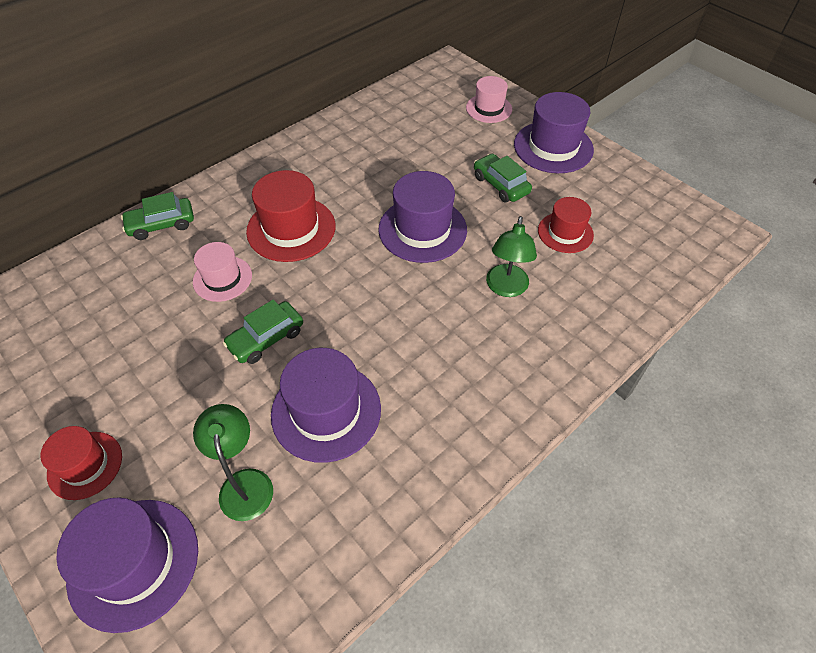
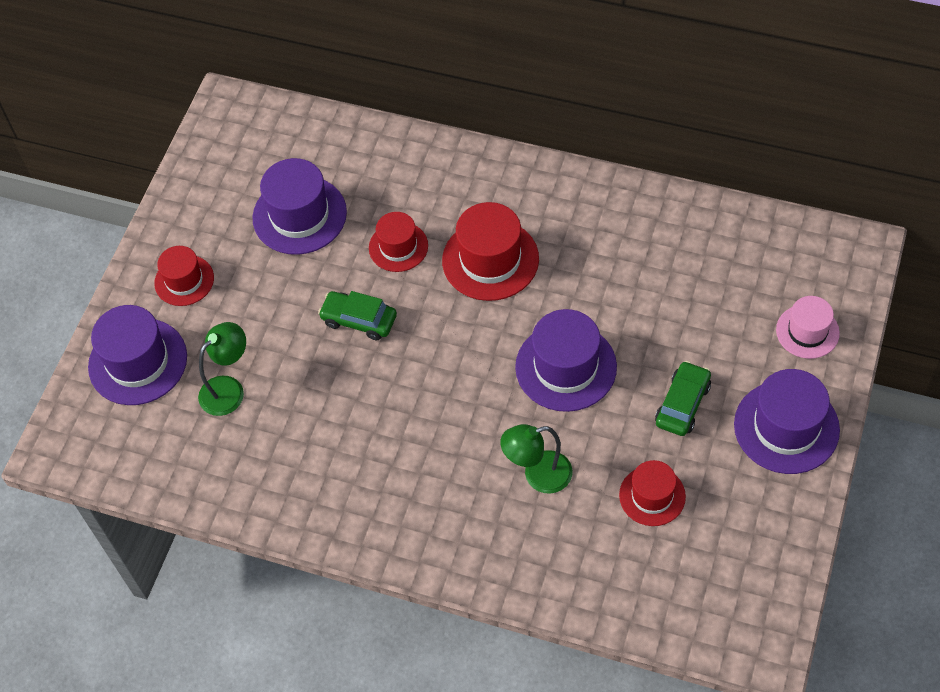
camera: 65 degrees right, 5 degrees up
green car [121,192,194,240] -> none
pink hat [193,242,252,302] -> red hat [369,212,428,272]
purple hat [271,348,381,463] -> purple hat moved to [252,158,347,255]

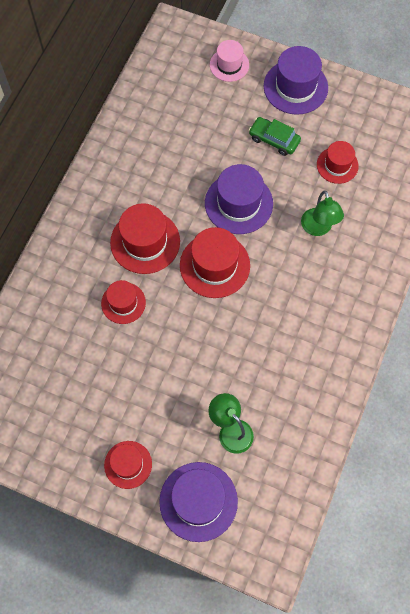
camera: 90 degrees left, 10 degrees up
purple hat [252,158,347,255] -> none
green car [318,291,397,340] -> none
none -> red hat [180,227,250,298]

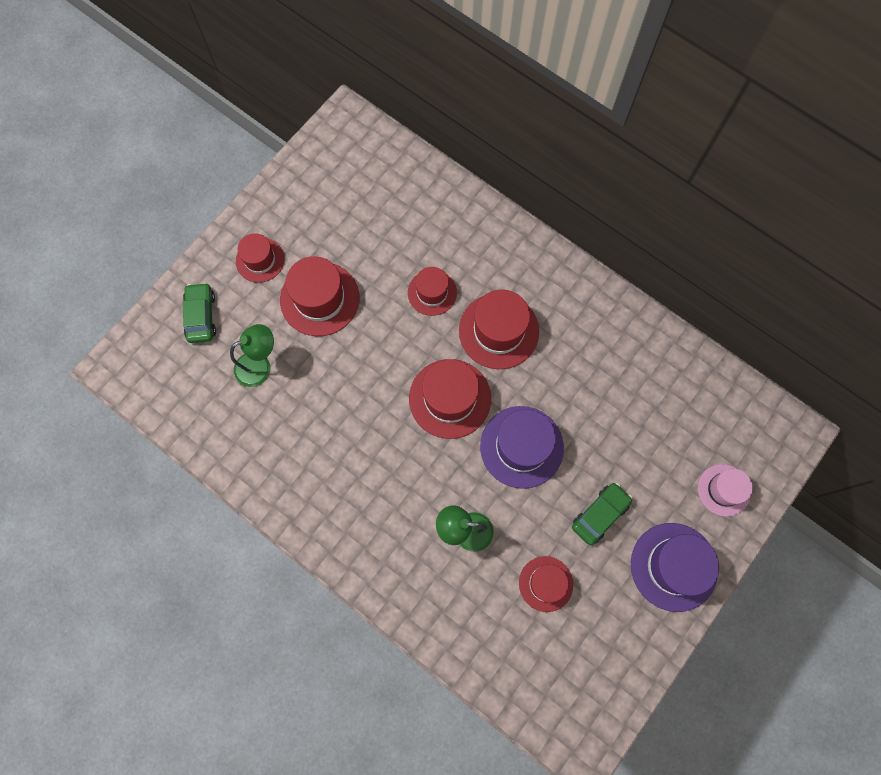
camera: 105 degrees right, 5 degrees up
purple hat [159,462,238,542] -> green car [183,282,216,343]
none -> red hat [280,256,360,336]

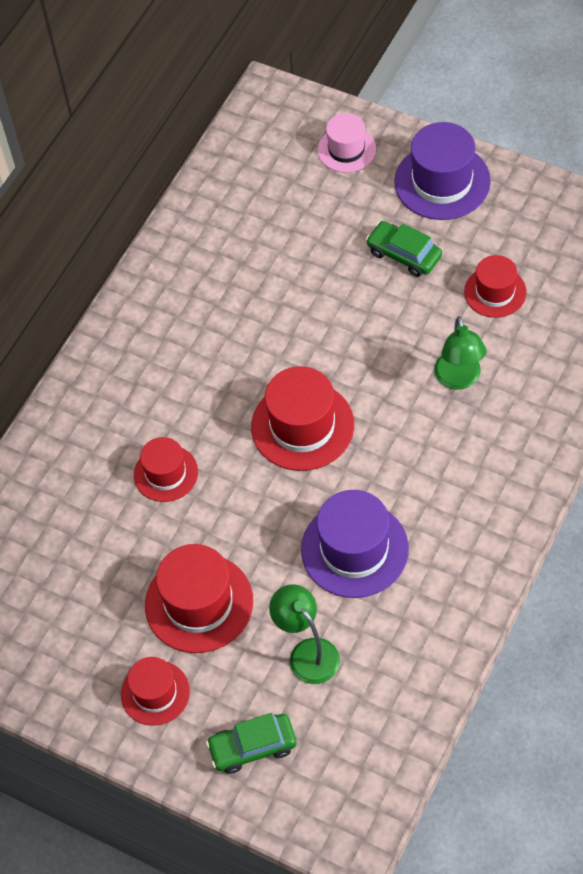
camera: 95 degrees left, 15 degrees down
red hat [459,289,539,369] -> none
purple hat [480,406,564,489] -> purple hat moved to [301,490,409,598]

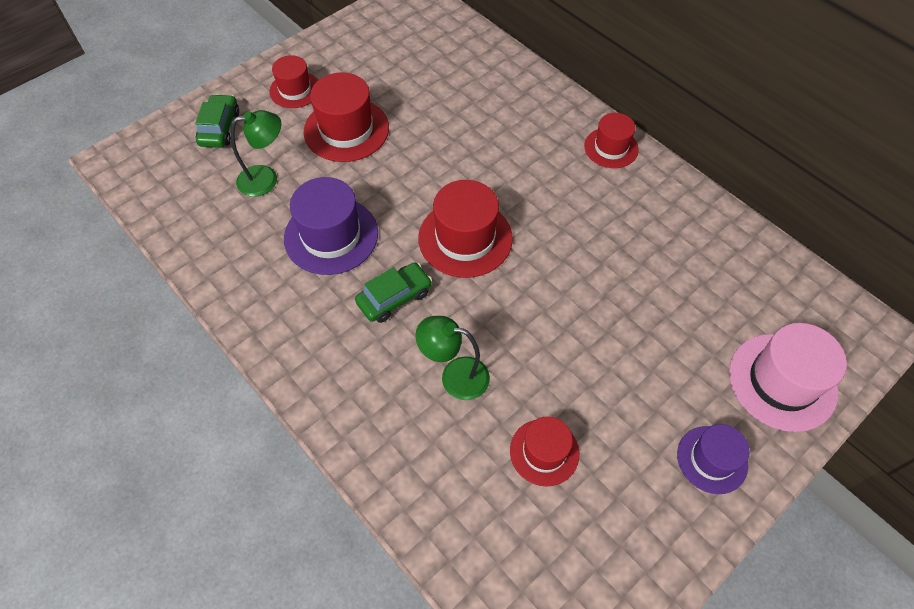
camera: 105 degrees right, 0 degrees up
red hat [134,437,198,502] -> red hat moved to [584,113,639,168]
pink hat [317,113,376,173] -> pink hat [729,323,847,432], size x1.61
green car [366,221,442,277] -> green car moved to [355,262,432,323]
purple hat [394,122,491,220] -> purple hat [677,424,750,494], size x0.62

